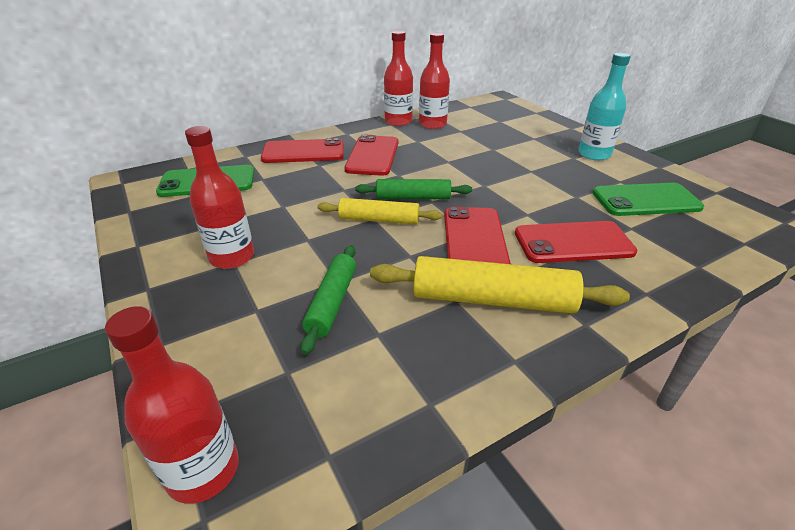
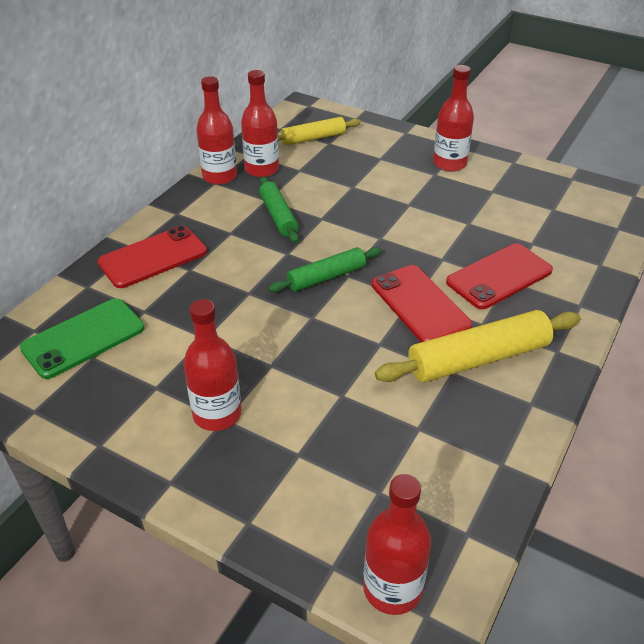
camera: 30 degrees left, 5 degrees up
green rolling pin [300,245,356,355] -> green rolling pin moved to [259,177,299,243]
yellow rolling pin [318,198,442,225] -> yellow rolling pin moved to [278,117,361,145]
red phone [344,135,398,176] -> none
turquoise bottle [578,53,631,161] -> red bottle [433,65,474,172]
green phone [592,183,704,216] -> none

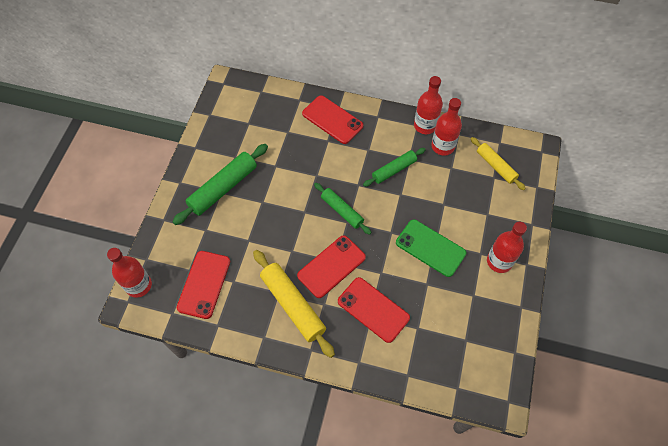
camera: 75 degrees right, 20 degrees up
green phone [20,298,144,379] -> green phone moved to [396,219,466,277]
red bottle [183,299,241,431] -> green rolling pin [172,144,268,225]
none -> red phone [177,251,230,319]

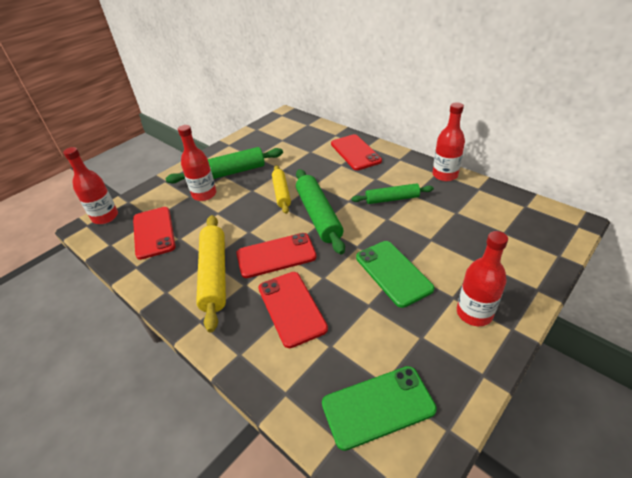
camera: 30 degrees right, 20 degrees down
red phone [177,251,230,319] -> red phone turned 60 degrees counterclockwise [133,207,176,260]
green rolling pin [314,183,372,235] -> green rolling pin [296,169,345,255], size x1.60
red bottle [431,98,462,155] -> red bottle moved to [178,125,216,201]
yellow rolling pin [471,137,526,190] -> yellow rolling pin moved to [272,165,291,214]
none -> green phone [322,366,437,451]

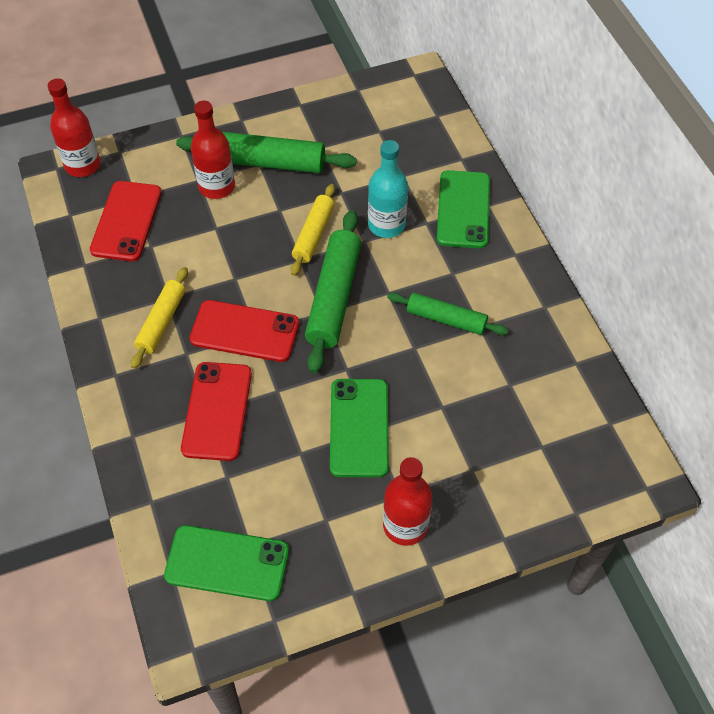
camera: 25 degrees right, 15 degrees up
yellow rolling pin [196,215,226,332] -> yellow rolling pin [131,267,188,369], size x0.63
red phone [331,134,382,170] -> green phone [437,170,490,248]
red bottle [432,102,465,181] -> none
none -> turquoise bottle [368,140,408,238]

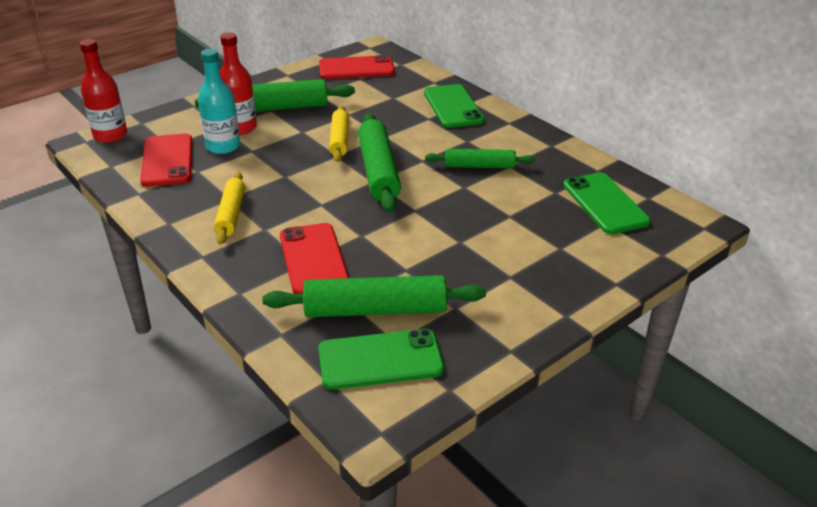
camera: 20 degrees left, 20 degrees down
red phone [189,300,299,362] -> red phone moved to [319,55,395,79]
green phone [330,379,389,477] -> green phone moved to [563,172,651,234]
turquoise bottle [368,140,408,238] -> turquoise bottle moved to [198,49,240,154]
red bottle [383,457,432,546] -> none
none -> green rolling pin [262,275,486,317]

